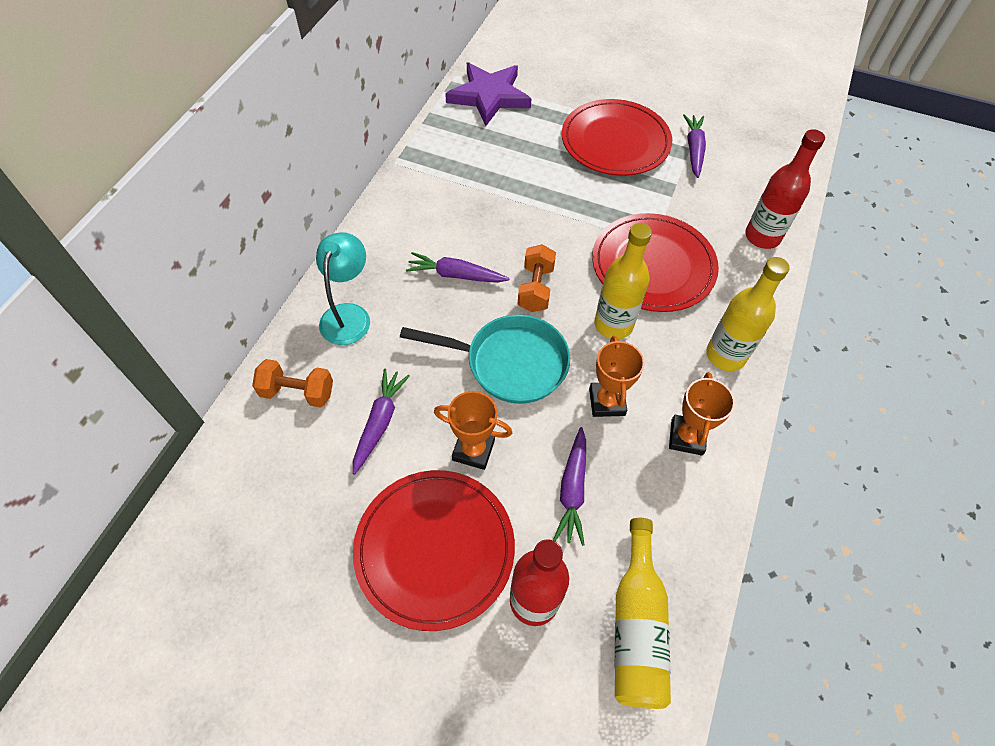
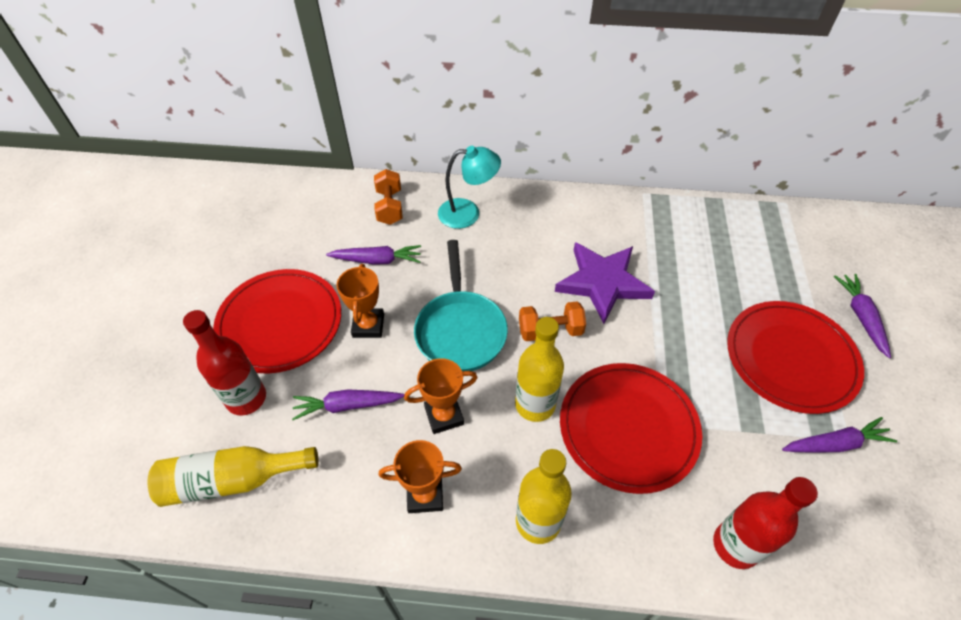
camera: 75 degrees right, 5 degrees down
purple carrot [406,252,510,283] -> purple carrot moved to [834,274,891,358]
purple star [445,62,531,126] -> purple star moved to [555,242,655,324]

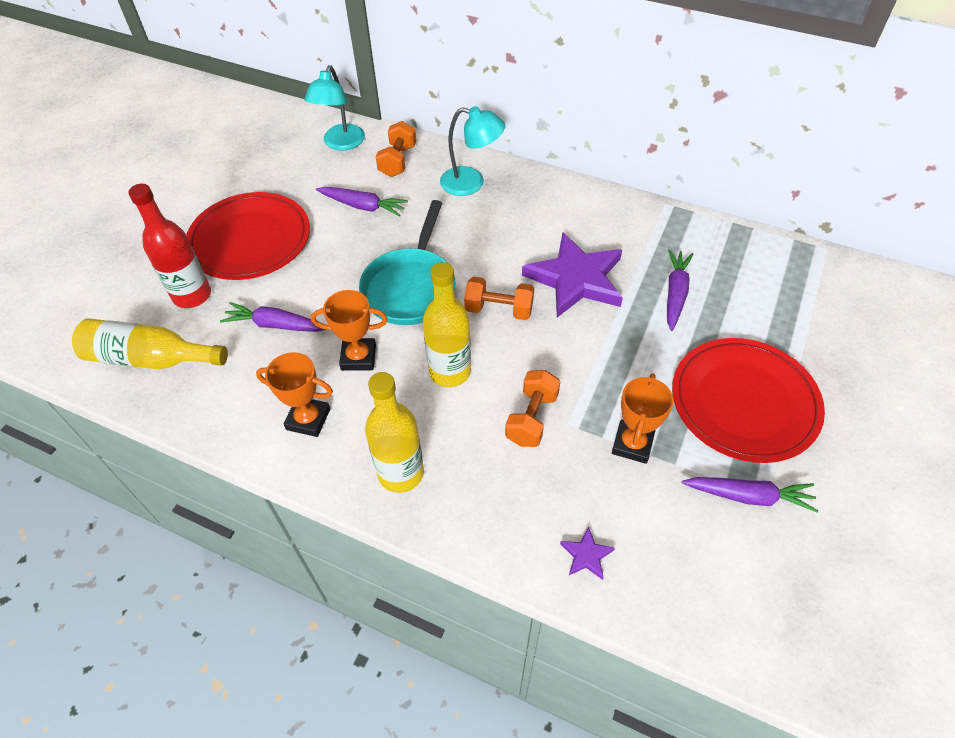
camera: 20 degrees right, 0 degrees up
orange trophy [337,264,384,338] -> orange trophy moved to [612,373,674,464]
red plate [560,363,702,494] -> orange dumbbell [505,370,561,447]
red bottle [713,477,818,569] -> purple star [560,526,615,580]
purple carrot [834,274,891,358] -> purple carrot moved to [667,249,694,331]
none -> turquoise lamp [304,65,365,151]

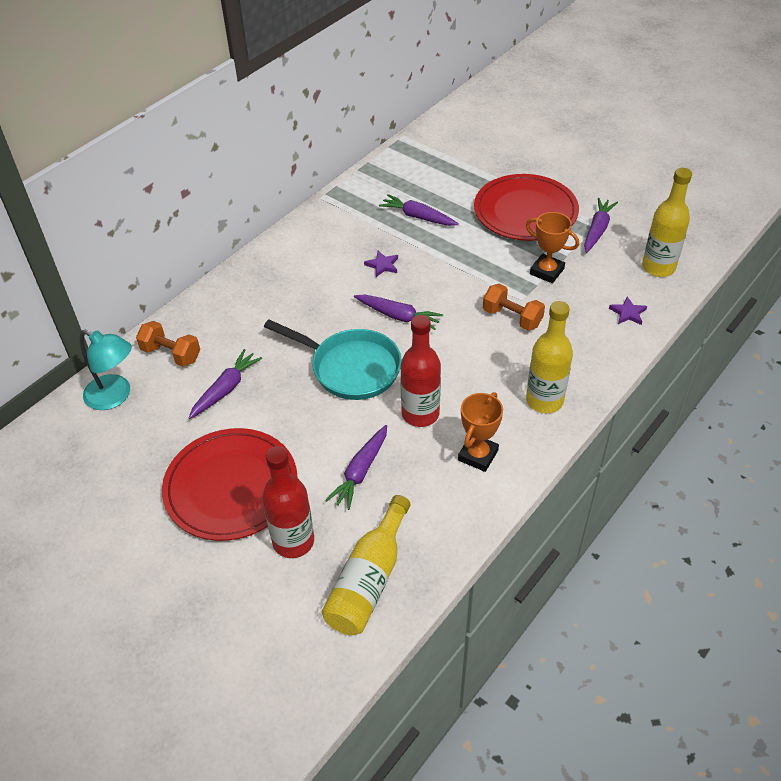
camera: 75 degrees left, 5 degrees down
orange trophy [311,290,387,371] -> red bottle [400,315,441,427]
yellow bottle [423,262,471,387] -> yellow bottle moved to [642,168,692,277]
turquoise lamp [440,106,505,196] -> none
orange dumbbell [464,277,534,320] -> purple carrot [354,294,443,330]
purple star [522,232,623,317] -> purple star [364,251,398,277], size x0.40

